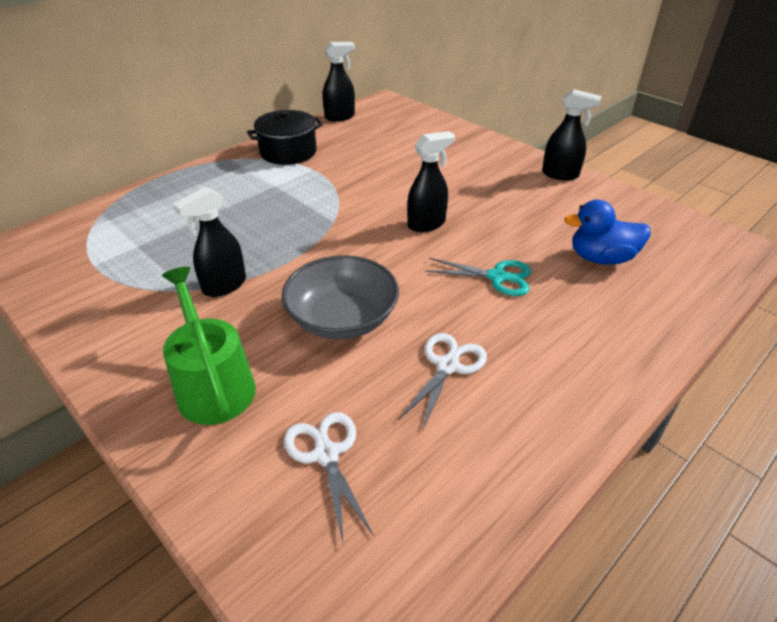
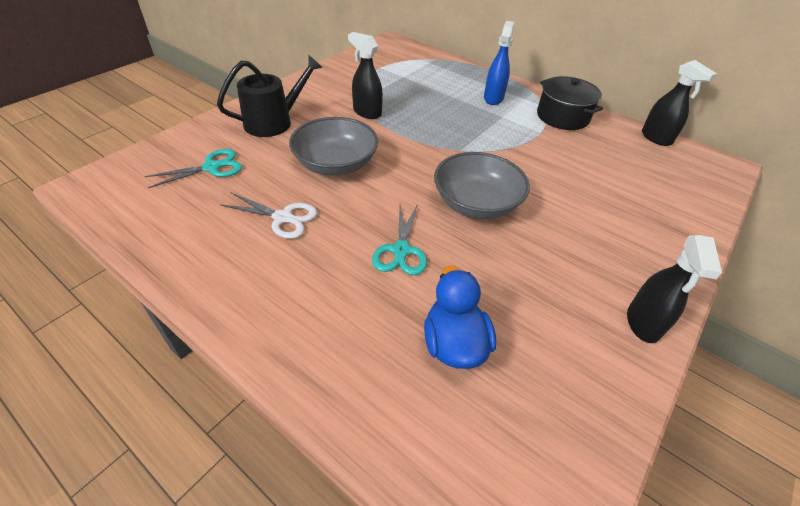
camera: 80 degrees right, 5 degrees up
green watering can [162,267,256,425] -> black watering can [217,55,323,137]
white scissors [284,412,374,542] -> turquoise scissors [145,149,242,188]
black spray bottle [407,131,455,232] -> grey bowl [434,152,530,219]
none -> blue spray bottle [484,21,515,105]

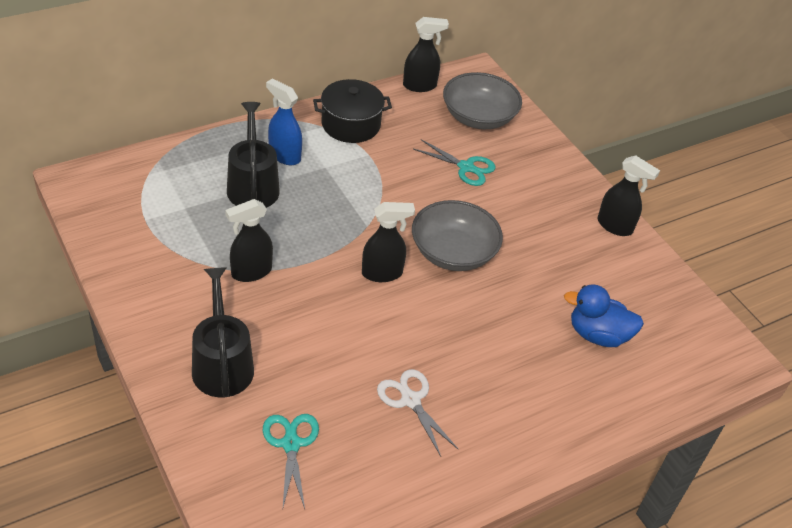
camera: 70 degrees left, 0 degrees up
white scissors [220,193,317,239] -> white scissors turned 75 degrees counterclockwise [377,369,459,456]
grey bowl [289,117,378,176] -> grey bowl moved to [443,72,522,129]
turquoise scissors [372,204,427,275] -> turquoise scissors moved to [413,139,495,186]
none -> black watering can [227,102,280,208]
none -> black spray bottle [362,202,415,282]

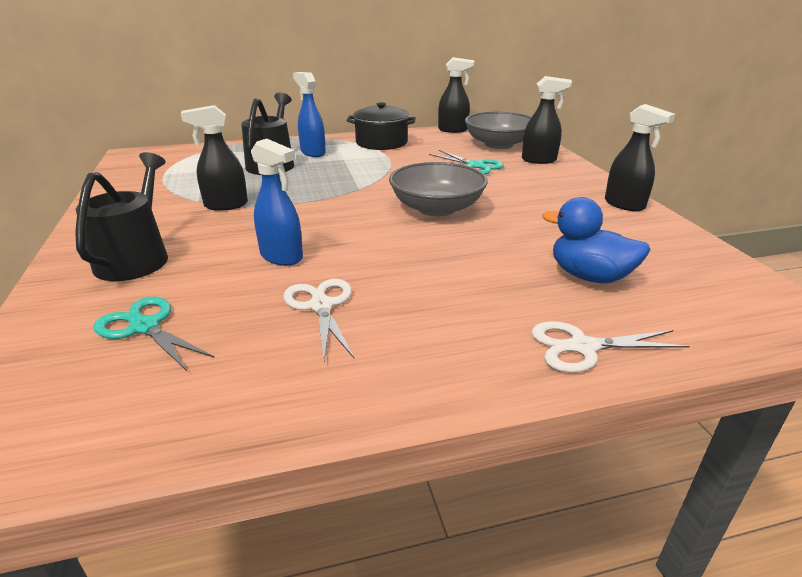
camera: 20 degrees right, 15 degrees down
turquoise scissors [263,414,319,509] -> turquoise scissors turned 60 degrees counterclockwise [94,297,215,371]
black spray bottle [362,202,415,282] -> black spray bottle moved to [522,76,572,164]
none -> blue spray bottle [251,139,303,266]
none -> white scissors [531,321,690,373]

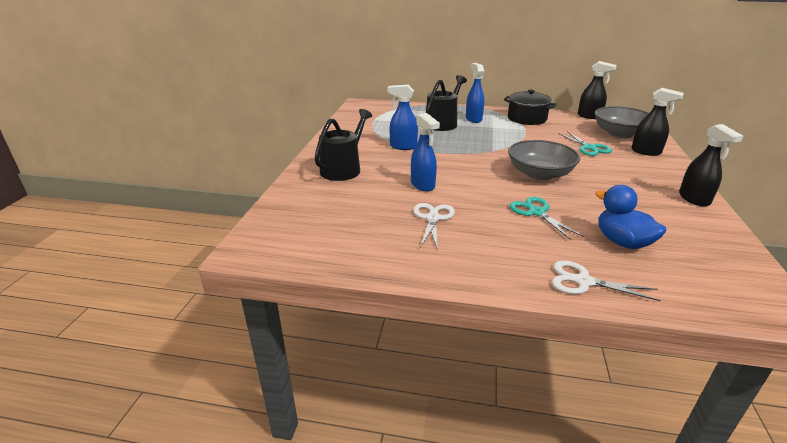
camera: 25 degrees right, 0 degrees up
turquoise scissors [94,297,215,371] -> turquoise scissors moved to [510,197,584,240]
black spray bottle [181,105,248,211] -> blue spray bottle [388,85,418,150]

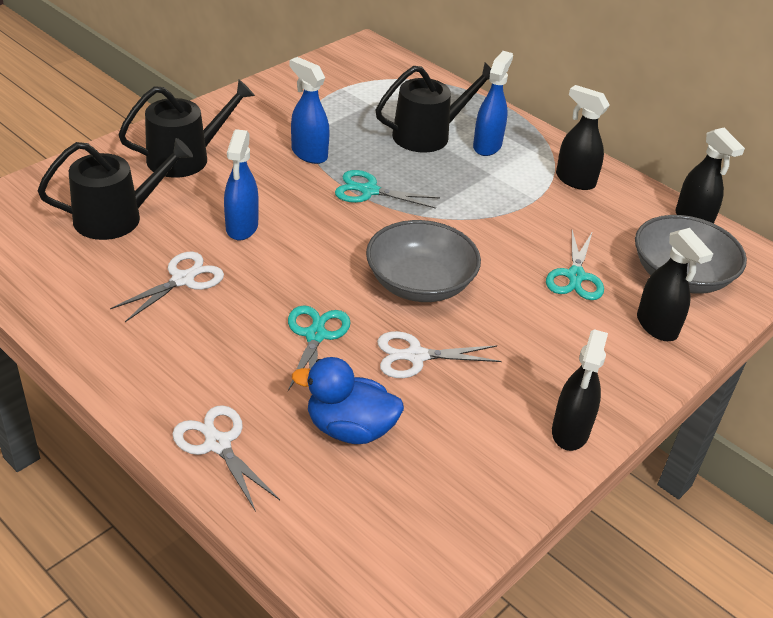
camera: 30 degrees right, 10 degrees up
black pot [504,90,557,125] -> black spray bottle [556,85,610,190]
blue duck [595,185,667,249] -> blue duck turned 75 degrees counterclockwise [292,357,404,444]
none -> black watering can [38,138,193,240]
none -> turquoise scissors [335,170,440,209]
none -> white scissors [377,331,502,378]

